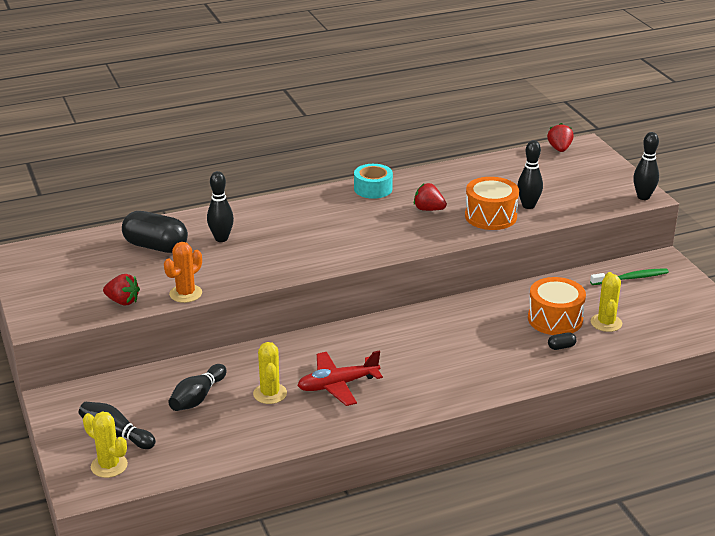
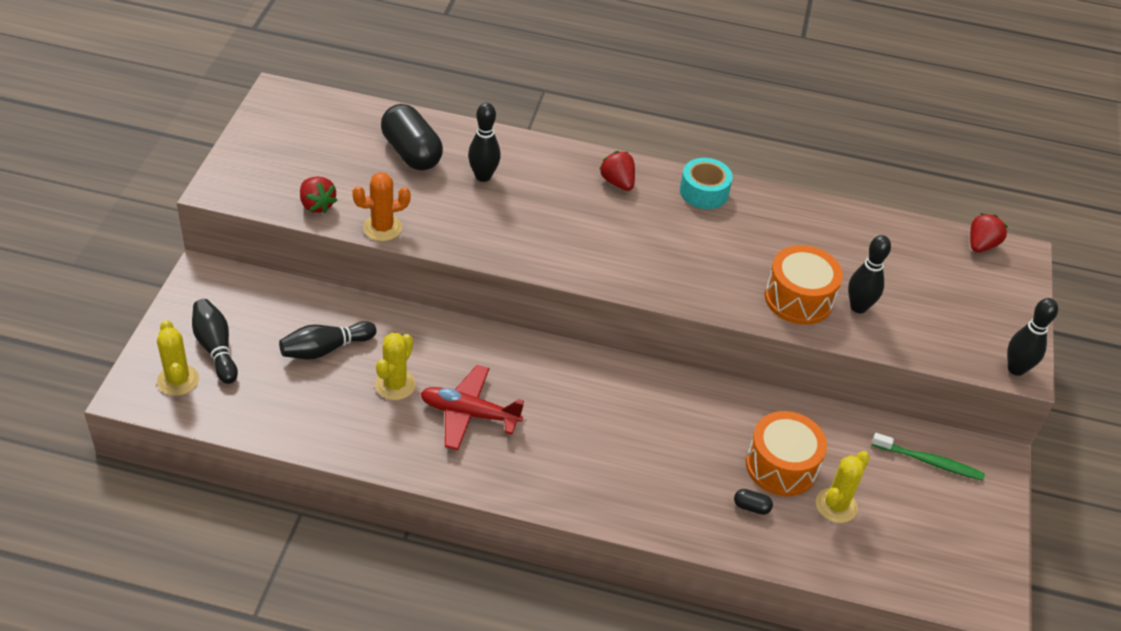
camera: 30 degrees right, 15 degrees up
red strawberry [414,183,447,211] -> red strawberry moved to [599,151,635,191]

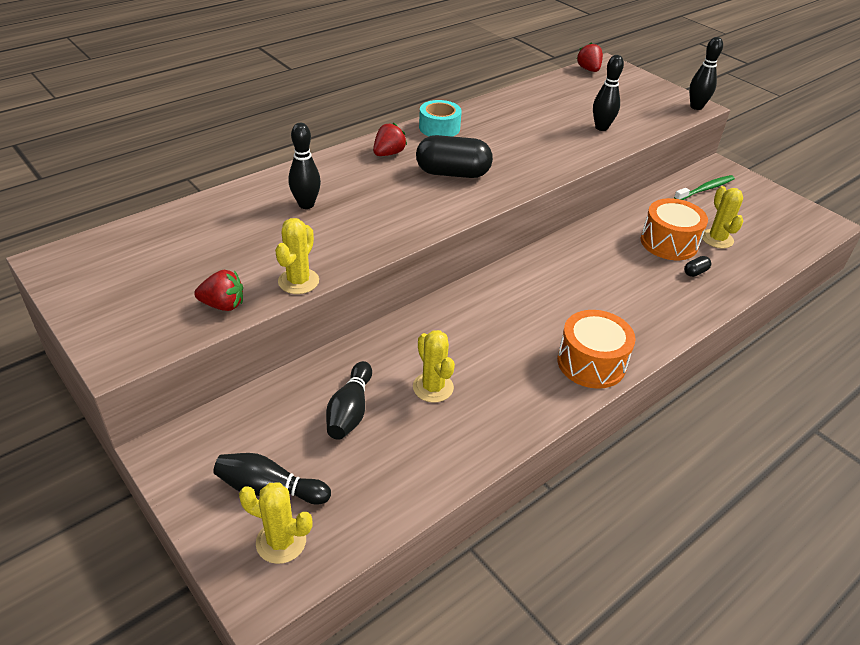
camera: 50 degrees left, 5 degrees down
orange cactus [352,172,411,241] -> yellow cactus [275,218,319,294]
black capsule [381,104,443,171] -> black capsule moved to [416,135,493,178]
red plane [420,365,524,450] -> none
red strawberry [599,151,635,191] -> red strawberry turned 120 degrees clockwise [373,123,407,156]
orange drum [765,245,843,325] -> orange drum moved to [557,310,636,389]

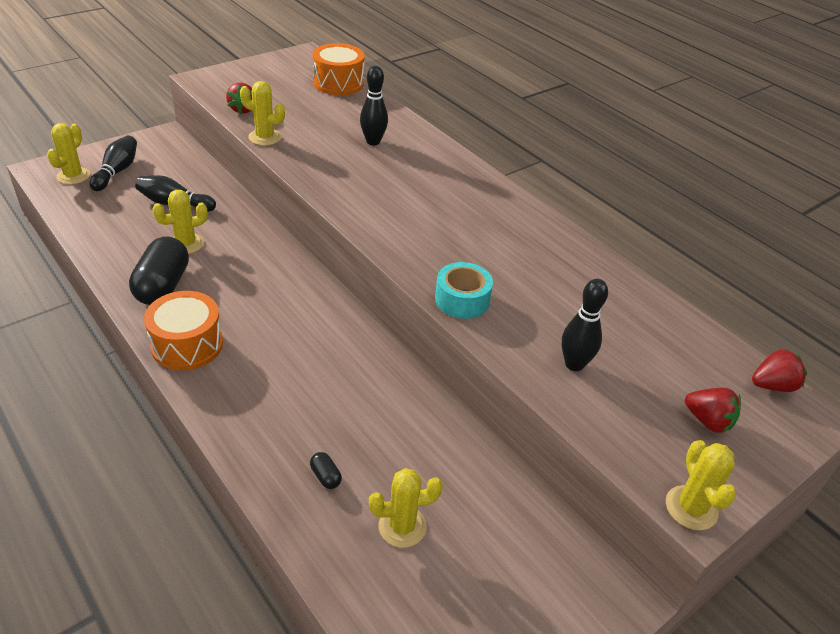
camera: 90 degrees right, 0 degrees up
red strawberry [373,123,407,156] -> red strawberry moved to [685,388,741,433]
black capsule [416,135,493,178] -> black capsule moved to [129,236,189,305]
turquoise tape [419,100,462,137] -> turquoise tape moved to [435,262,493,319]
orange drum [641,198,708,260] -> orange drum moved to [313,43,365,95]
green toothbrush [674,175,735,200] -> none
black bowling pin [689,37,723,110] -> yellow cactus [666,440,736,530]

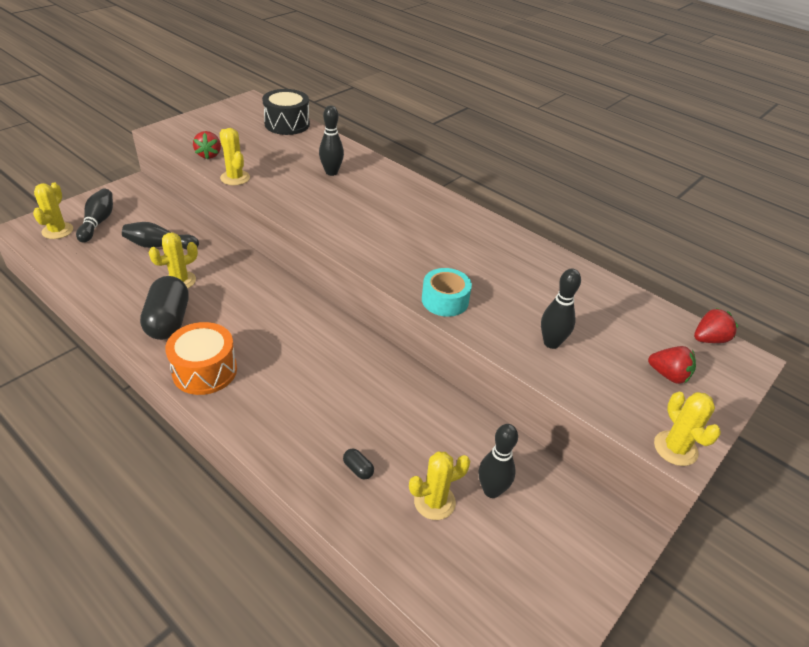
camera: 10 degrees left, 0 degrees up
yellow cactus [240,81,285,146] -> yellow cactus turned 45 degrees clockwise [219,128,250,185]
orange drum [313,43,365,95] -> black drum [262,89,310,135]
none -> black bowling pin [479,424,518,498]

